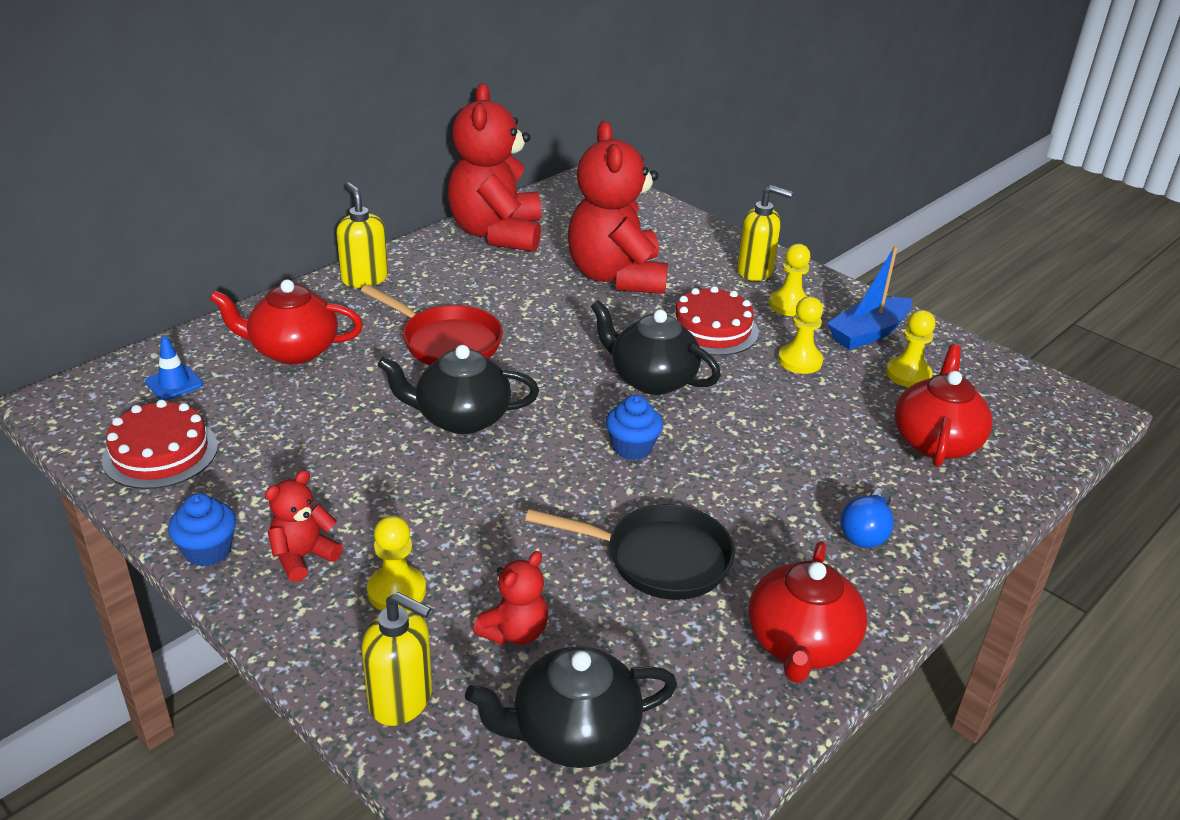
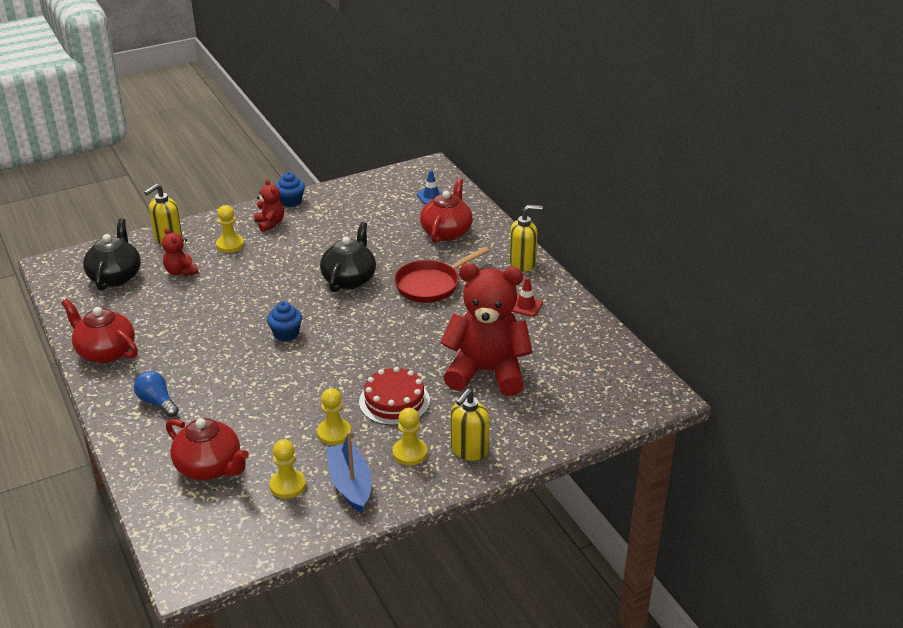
camera: 110 degrees right, 0 degrees up
red cake [102,400,218,489] -> none
red teddy bear [448,83,542,252] -> none
black pan [525,504,735,600] -> none
black teapot [590,300,721,395] -> none
none -> red traffic cone [512,277,543,317]

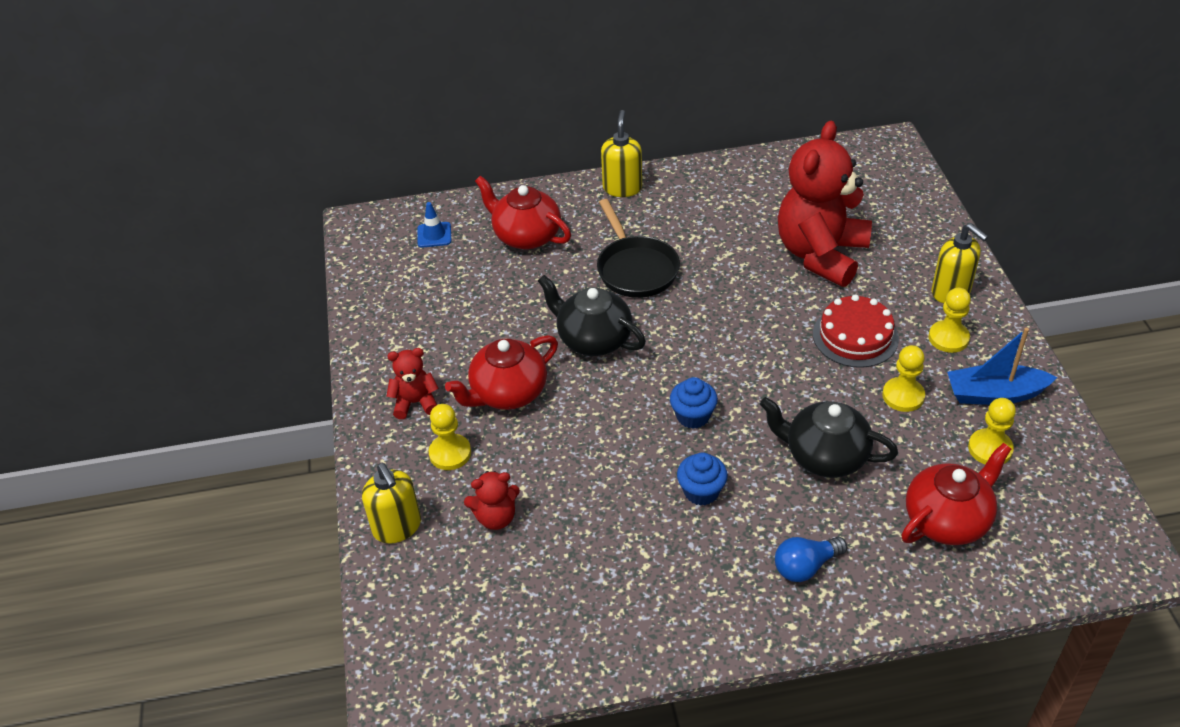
camera: 70 degrees left, 10 degrees up
red teapot [62,299,138,363] -> red teapot moved to [445,335,558,410]
black teapot [83,218,141,291] -> black teapot moved to [760,397,898,478]
blue cupcake [275,172,305,207] -> blue cupcake moved to [677,453,728,506]
red pan [394,247,489,303] -> black pan [597,199,680,298]
red traffic cone [512,277,543,317] -> none

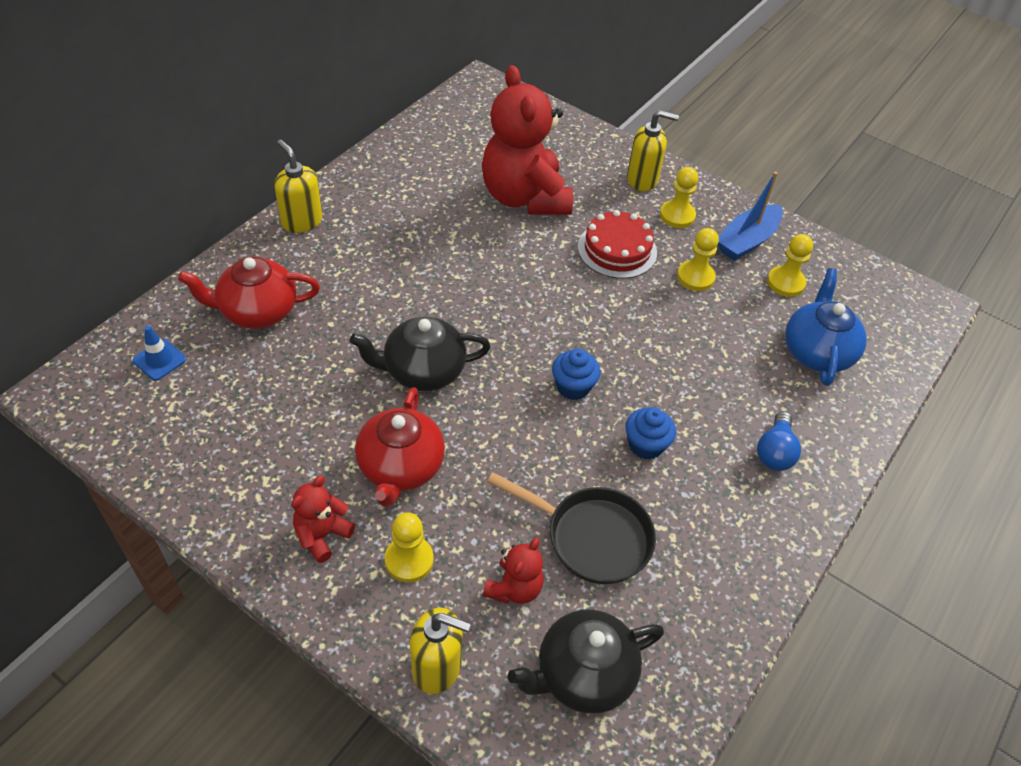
camera: 50 degrees left, 5 degrees up
black pan [597,199,680,298] -> black pan moved to [487,472,656,584]
black teapot [760,397,898,478] -> black teapot moved to [508,609,664,714]
red teapot [901,443,1011,545] -> blue teapot [785,268,867,386]

